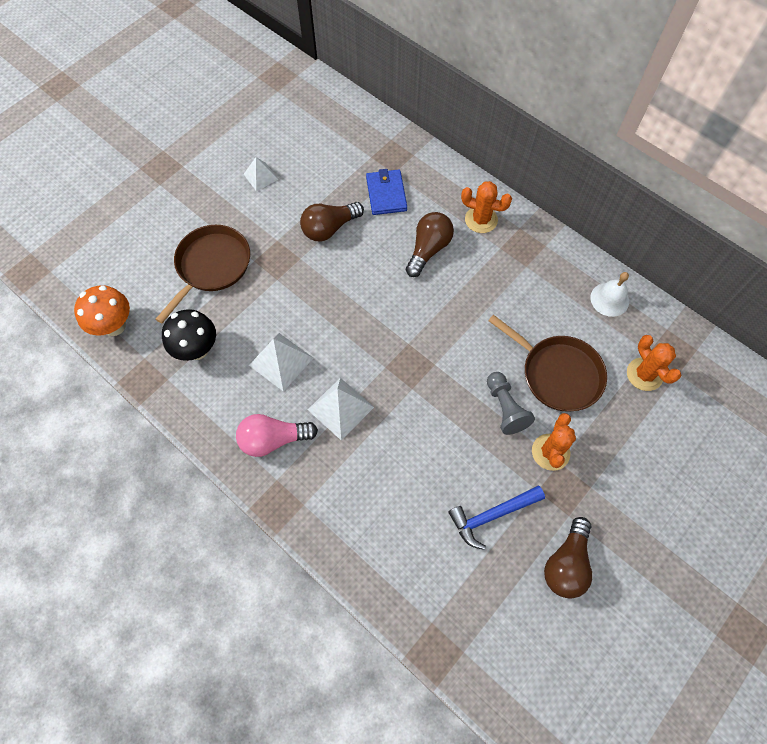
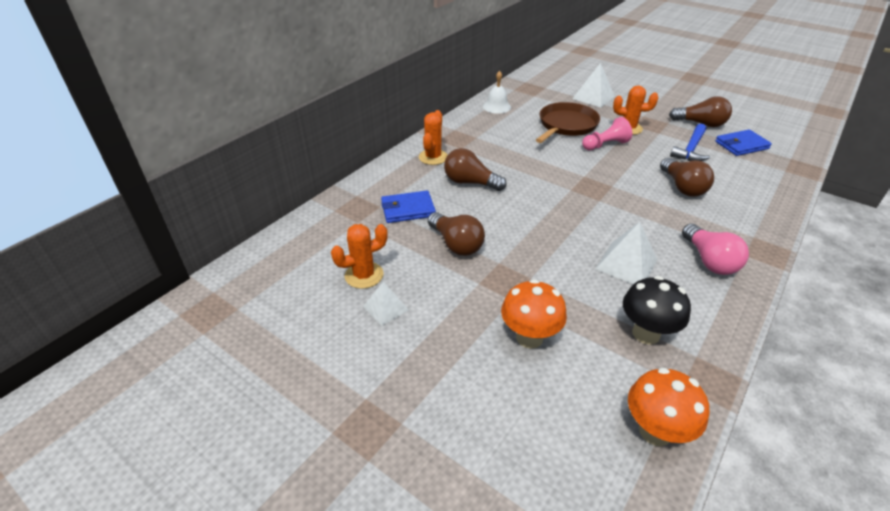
camera: 95 degrees left, 25 degrees down
brown pan [155,225,250,323] -> orange mushroom [501,279,567,349]
white pyramid [308,378,374,440] -> white pyramid moved to [572,63,615,108]
blue hammer [448,486,545,550] -> blue hammer turned 60 degrees clockwise [670,124,710,161]
grey pawn [487,372,535,435] -> pink pawn [582,117,632,150]
orange cactus [627,335,681,391] -> orange cactus moved to [331,224,388,289]
none -> brown light bulb [660,158,714,197]
none -> blue wallet [715,129,772,156]

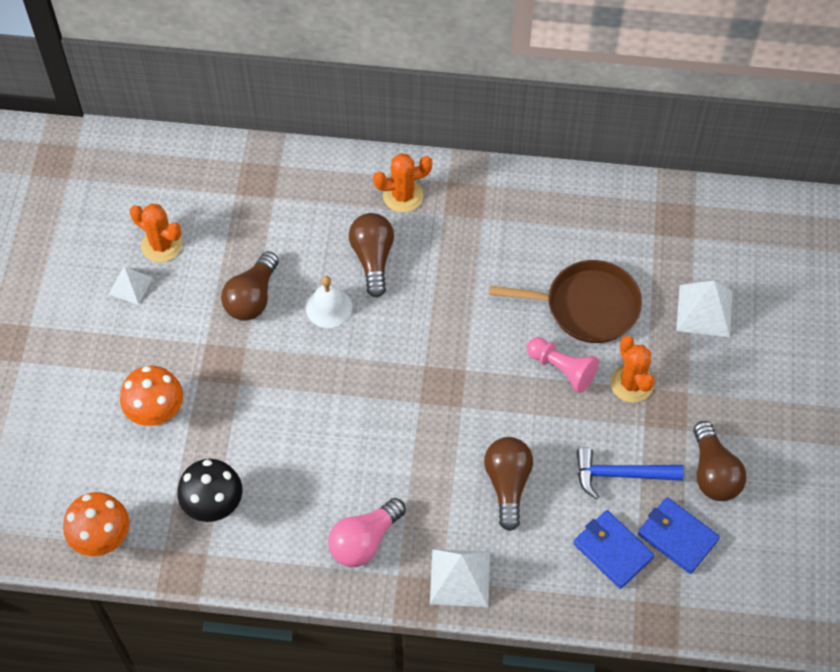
camera: 60 degrees right, 20 degrees up
blue wallet [381,191,436,223] -> blue wallet moved to [573,510,655,589]
white bell [483,71,511,114] -> white bell moved to [306,276,352,328]
white pyramid [596,222,658,284] -> white pyramid moved to [430,549,490,607]
brown light bulb [660,158,714,197] -> brown light bulb turned 135 degrees clockwise [484,437,533,531]

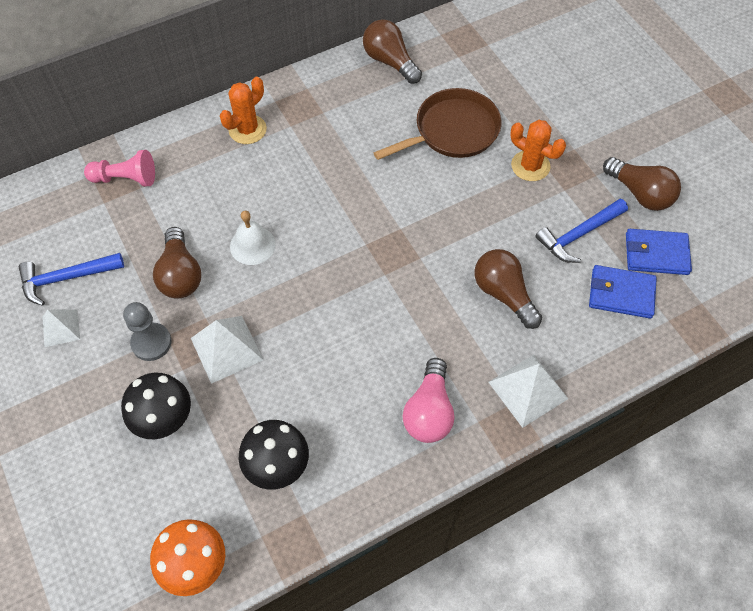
camera: 35 degrees left, 0 degrees up
orange mushroom [120,366,183,426] -> black mushroom [121,373,191,439]
orange cactus [130,203,182,262] -> blue hammer [19,253,124,306]
brown light bulb [349,213,394,297] -> brown light bulb moved to [363,19,422,84]
pink pawn [527,337,599,393] -> pink pawn moved to [84,150,155,187]
white pyramid [676,281,733,337] -> white pyramid moved to [191,316,263,384]
none -> grey pawn [123,302,171,361]

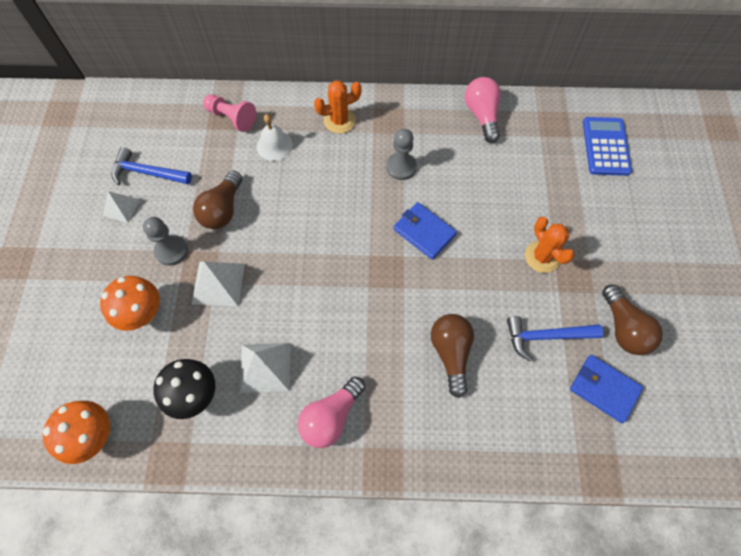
camera: 30 degrees right, 5 degrees up
black mushroom [121,373,191,439] -> orange mushroom [100,276,160,331]
white bell [230,211,276,265] -> white bell moved to [257,114,293,161]
brown light bulb [363,19,422,84] -> pink light bulb [465,77,501,143]
brown pan [374,88,502,160] -> none
white pyramid [488,355,568,428] -> white pyramid moved to [239,343,291,393]
blue wallet [589,265,657,319] -> blue wallet moved to [393,202,457,260]
none -> grey pawn [386,129,417,180]
none -> blue calculator [583,117,632,176]

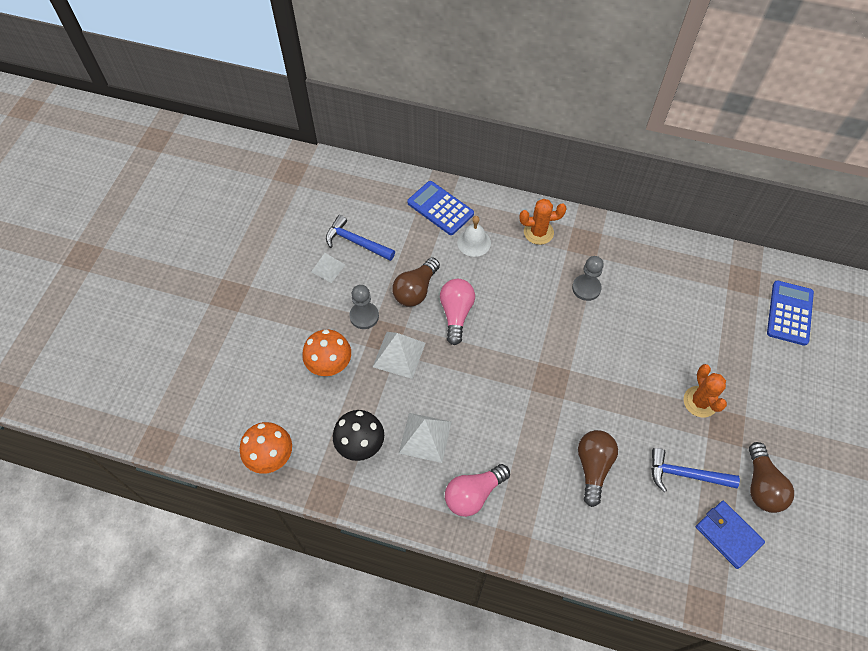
camera: 15 degrees right, 5 degrees down
pink pawn [203,94,256,132] -> blue calculator [407,181,474,235]
blue wallet [393,202,457,260] -> none
pink light bulb [465,77,501,143] -> pink light bulb moved to [440,279,475,345]

